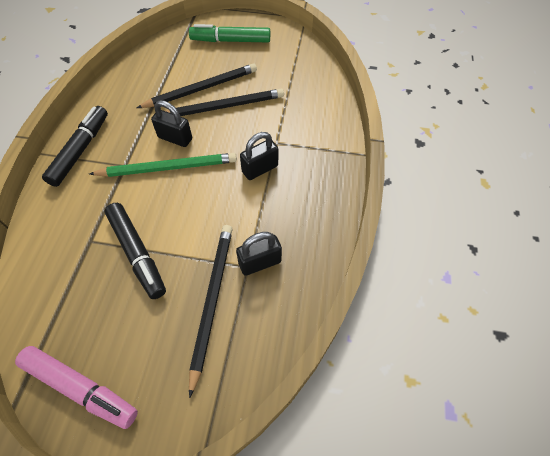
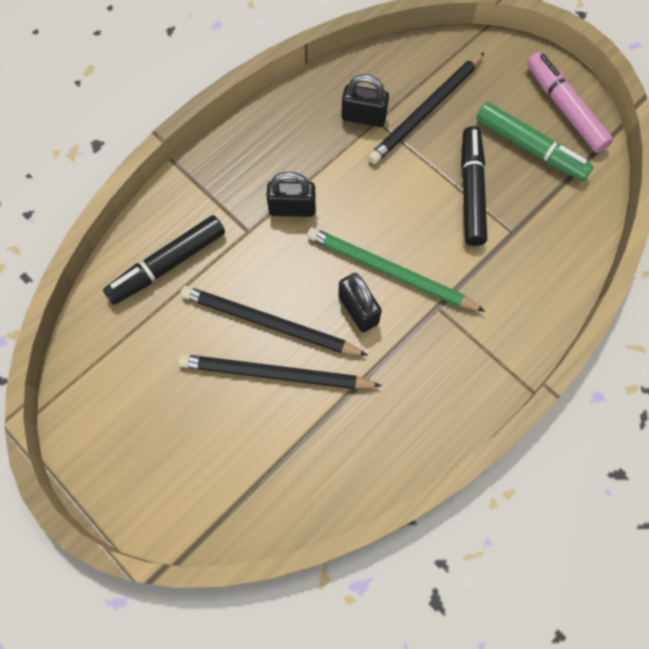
camera: 145 degrees left, 10 degrees up
black marker [42,106,108,187] -> black marker moved to [103,215,225,305]
green marker [189,24,270,42] -> green marker moved to [476,102,593,181]

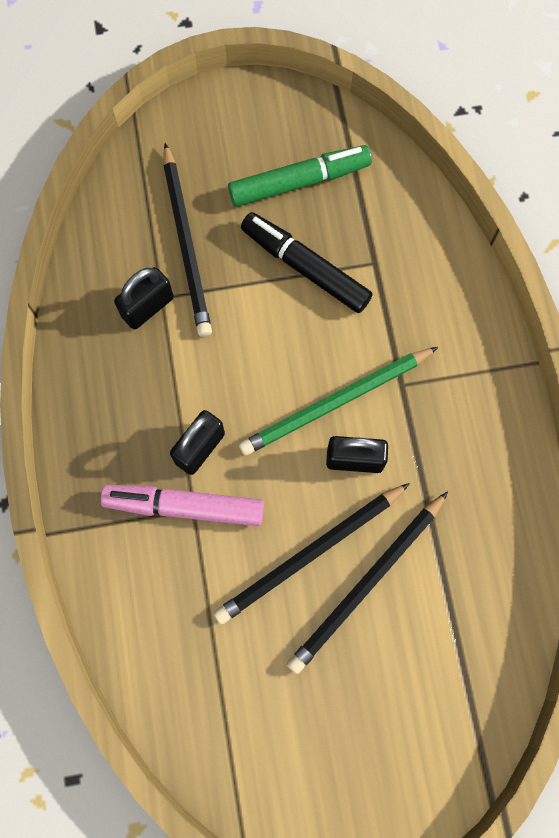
camera: 55 degrees left, 5 degrees up
black marker [103,215,225,305] -> none
pink marker [527,52,613,153] -> pink marker moved to [101,485,264,526]

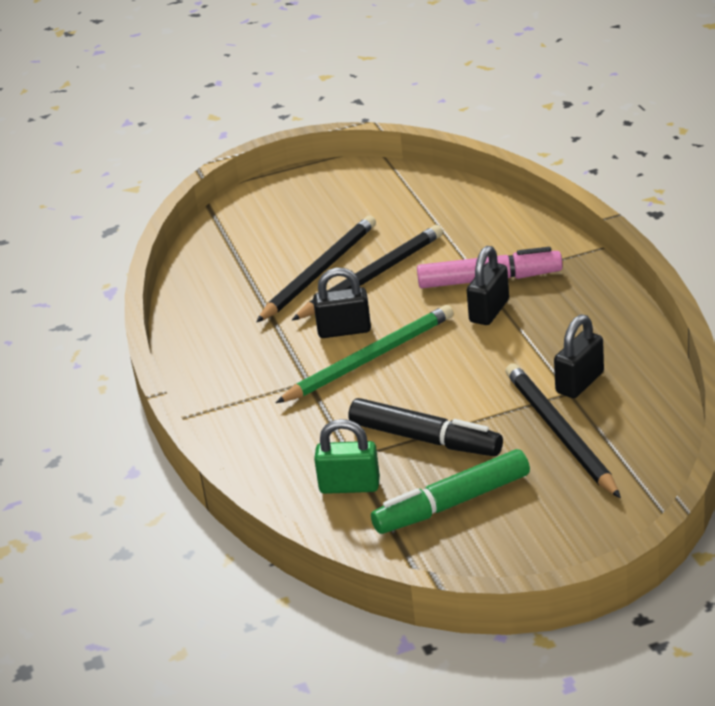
camera: 175 degrees right, 40 degrees down
none -> green padlock [314,419,380,494]

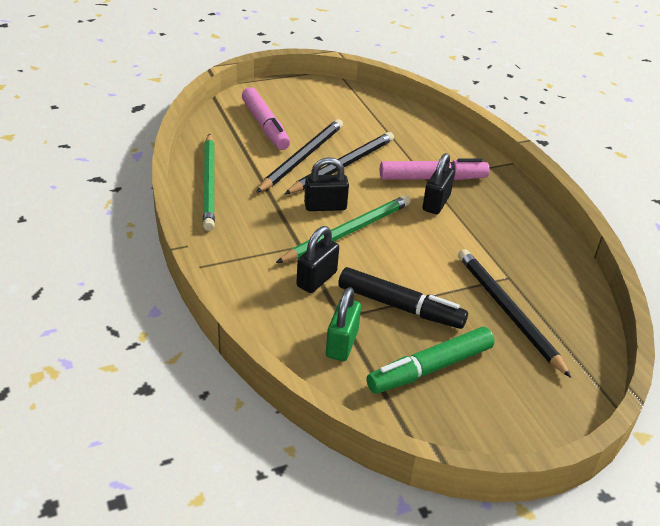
camera: 10 degrees left, 5 degrees up
green padlock [314,419,380,494] -> green padlock turned 75 degrees counterclockwise [326,287,361,361]
black padlock [554,315,604,398] -> black padlock moved to [296,226,339,293]
none -> green pencil [203,133,215,231]
none -> pink marker [242,87,290,150]

